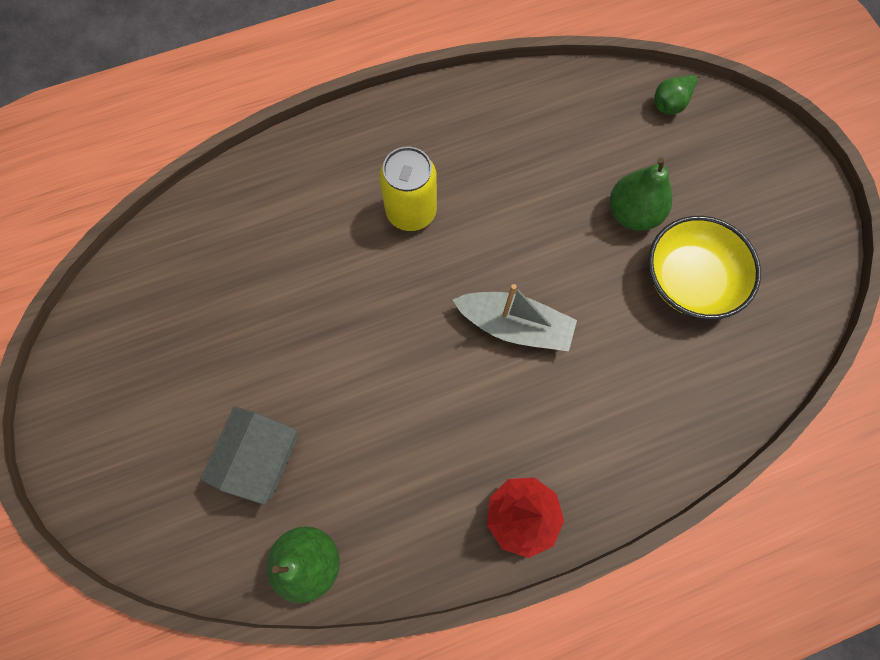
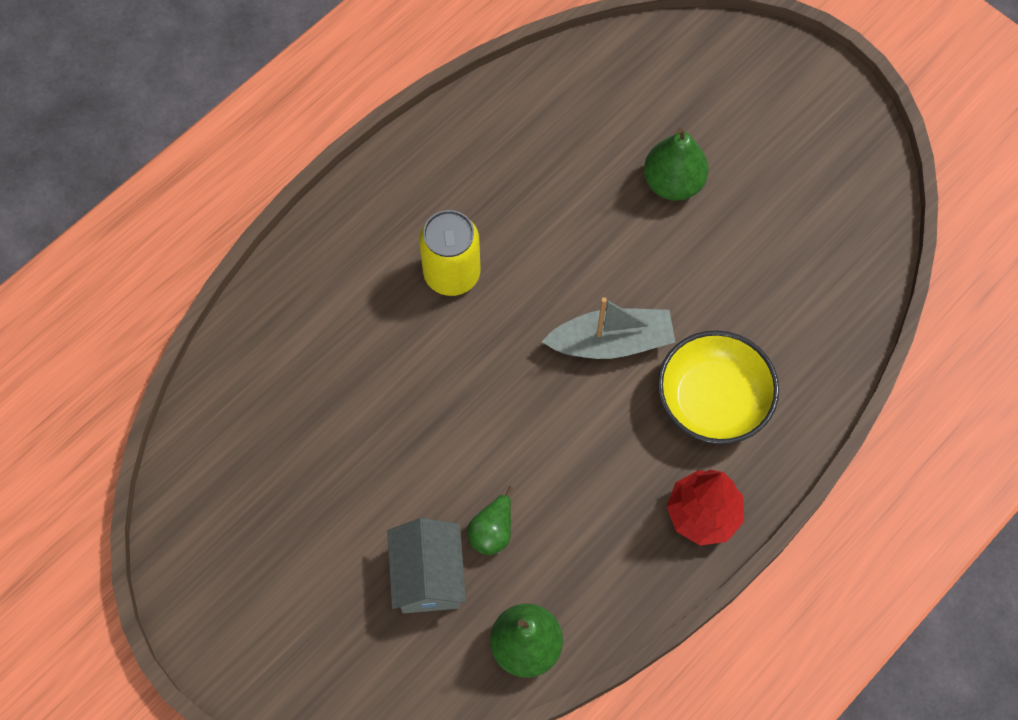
camera: 25 degrees left, 5 degrees down
yellow bowl [648,216,761,320] -> yellow bowl moved to [658,331,779,444]
green pear [654,74,701,114] -> green pear moved to [467,486,513,555]

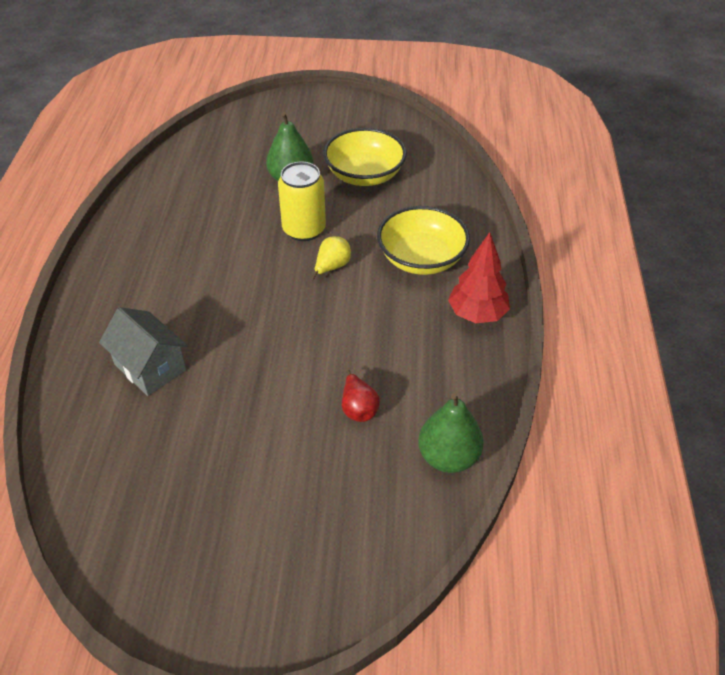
camera: 40 degrees left, 20 degrees down
grey house [387,518,466,613] -> grey house moved to [99,307,188,396]
yellow can [419,210,480,296] -> yellow can moved to [278,162,326,241]
green pear [467,486,513,555] -> red pear [342,370,380,422]
grey boat [542,297,675,359] -> yellow pear [311,236,351,279]
none -> yellow bowl [323,128,407,186]

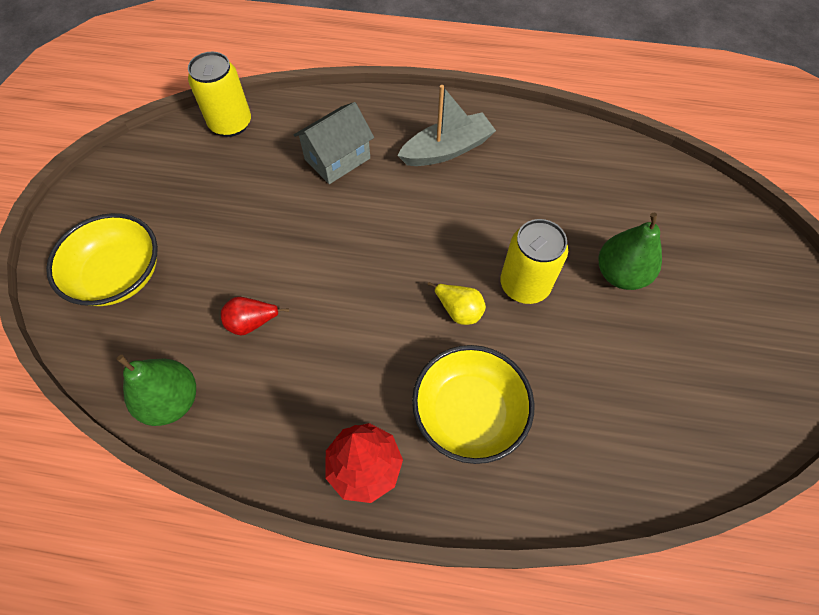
camera: 95 degrees right, 15 degrees up
yellow bowl [323,128,407,186] -> yellow bowl moved to [46,213,158,306]
none -> yellow can [188,52,251,137]
none -> grey boat [397,85,496,166]

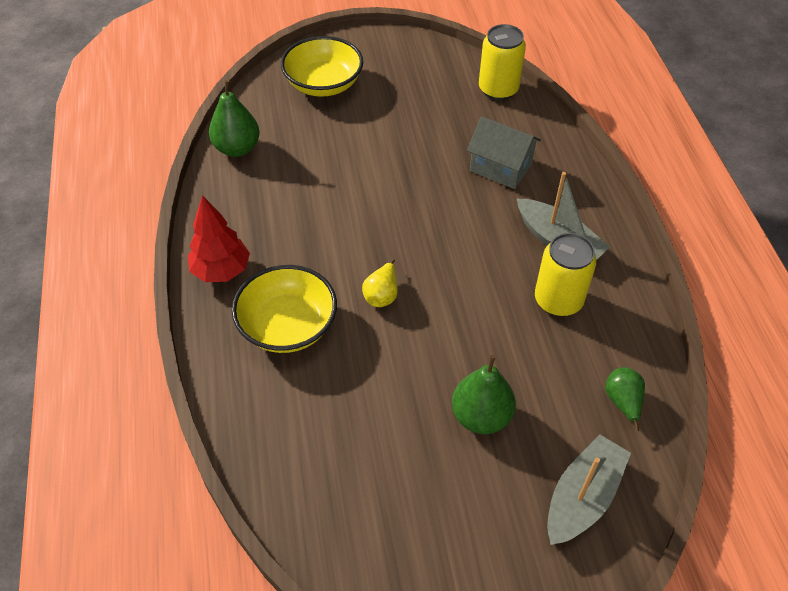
camera: 70 degrees right, 10 degrees down
red pear [221,297,289,336] -> none
yellow can [500,219,568,304] -> yellow can moved to [535,233,597,317]
none -> grey boat [547,434,631,545]
none -> green pear [605,367,645,431]

